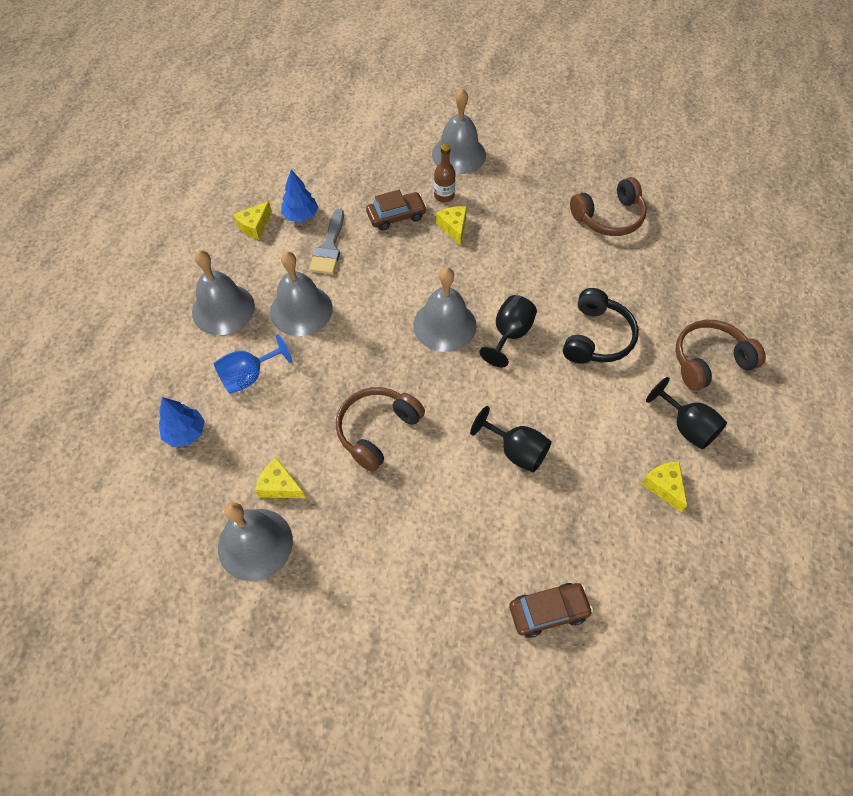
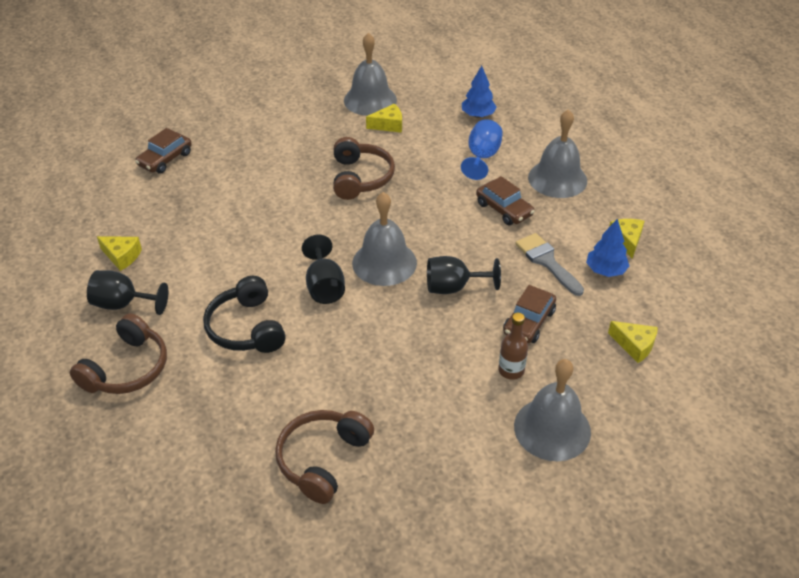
camera: 140 degrees right, 15 degrees down
grey bell [270,251,333,336] -> brown car [476,176,535,225]
yellow cheese [436,206,467,246] -> yellow cheese moved to [608,321,658,363]
black goblet [470,406,551,472] -> black goblet moved to [427,256,501,294]

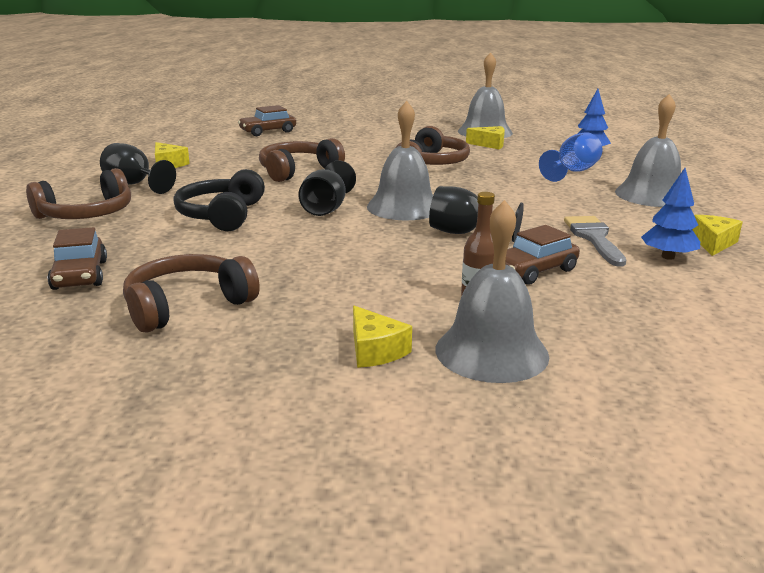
camera: 25 degrees right, 20 degrees down
brown car [476,176,535,225] -> brown car moved to [48,227,107,290]
yellow cheese [608,321,658,363] -> yellow cheese moved to [353,306,412,368]
none -> brown headphones [259,138,345,182]

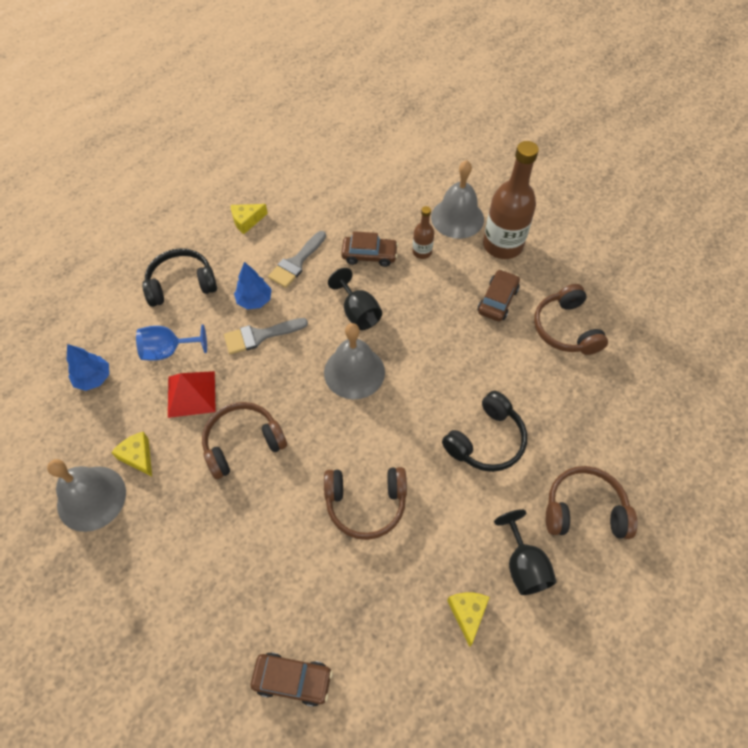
camera: 140 degrees left, 35 degrees up
brown car [48,227,107,290] -> brown car moved to [477,269,520,321]
brown headphones [123,254,260,333] -> brown headphones turned 75 degrees clockwise [534,284,608,355]
black goblet [298,160,356,216] -> none
yellow cheese [353,306,412,368] -> brown bottle [483,141,539,259]
grey bell [615,94,681,207] -> black headphones [142,248,217,307]
blue tree [641,168,700,260] -> blue tree moved to [234,262,272,310]
none -> red pyramid [168,371,216,418]
none -> grey brush [224,318,308,354]

